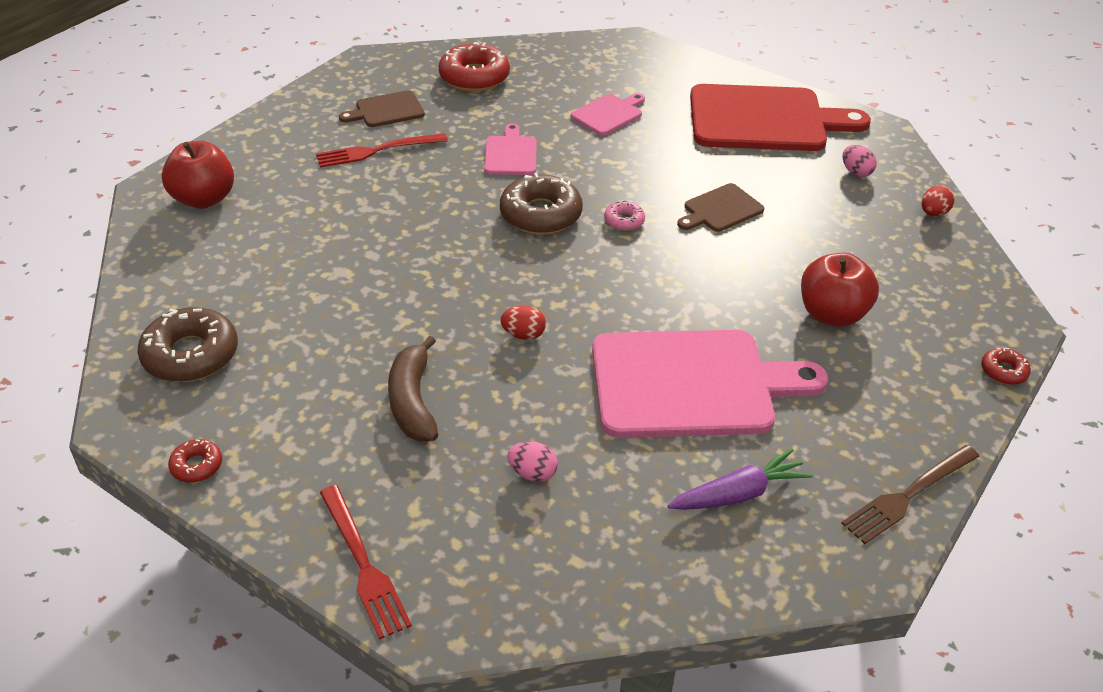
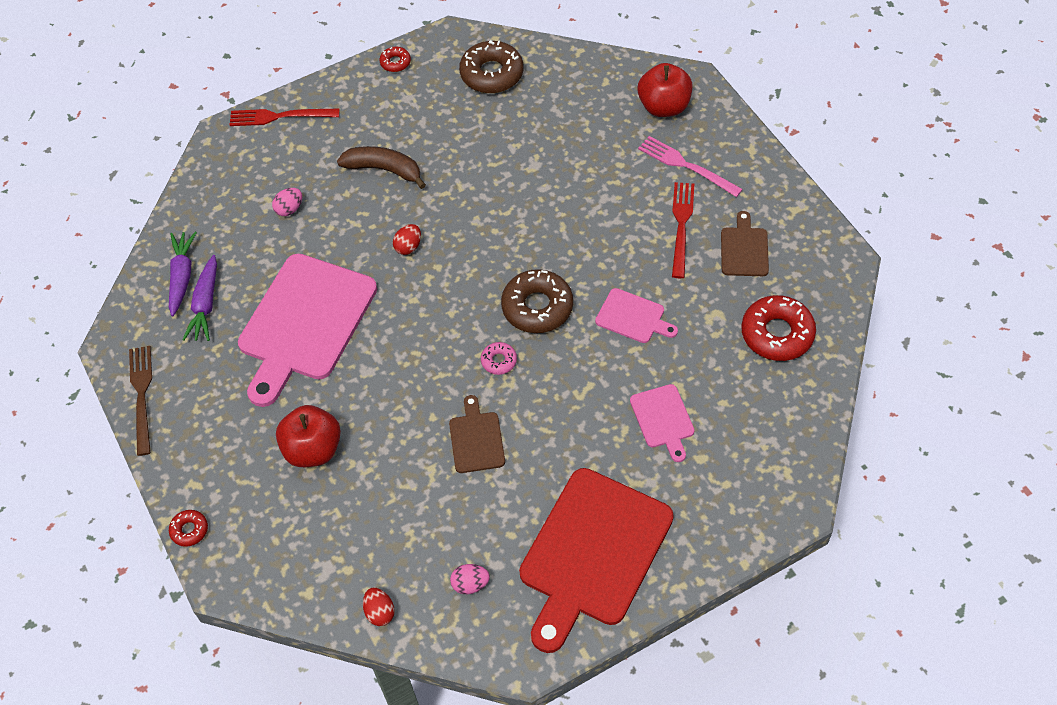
camera: 120 degrees right, 15 degrees up
none -> purple carrot [169,232,197,316]
none -> pink fork [638,136,743,197]

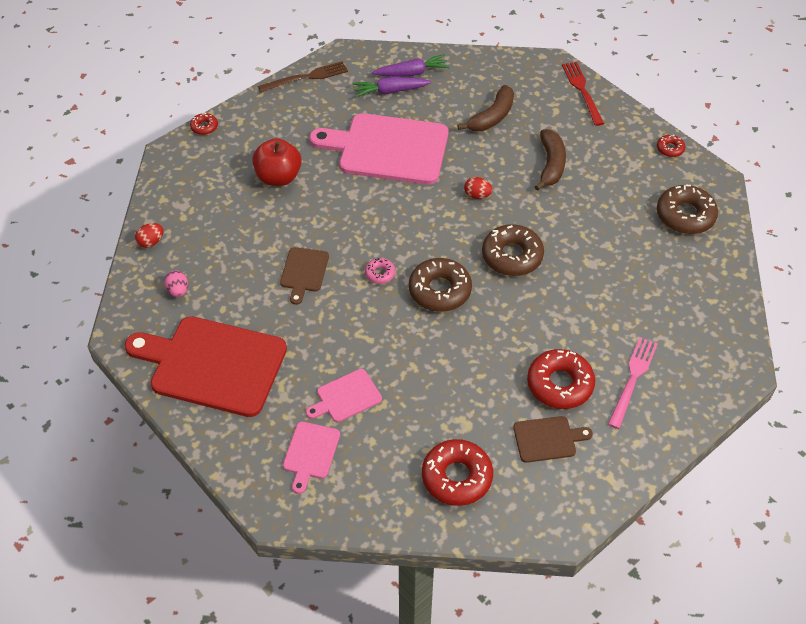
camera: 75 degrees right, 5 degrees down
pink egg [272,188,302,216] -> brown banana [457,85,514,131]
brown cutting board [449,395,505,473] -> brown cutting board turned 120 degrees clockwise [280,247,329,305]
pink cutting board [595,288,678,343] -> pink cutting board moved to [283,422,340,494]
red apple [638,63,693,117] -> none
red fork [672,182,694,278] -> red donut [527,349,595,409]
none -> brown donut [482,224,544,276]

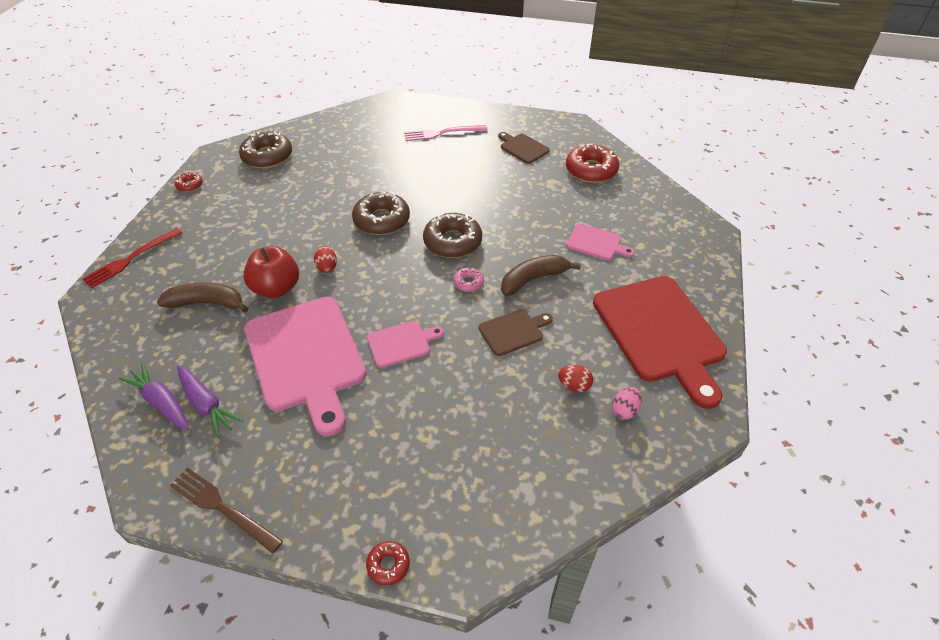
camera: 125 degrees left, 5 degrees down
red egg [135,223,164,248] -> red egg moved to [558,365,593,392]
red apple [252,138,302,186] -> red apple moved to [243,246,299,298]
pink cutting board [283,422,340,494] -> pink cutting board moved to [367,321,444,368]
red donut [527,349,595,409] -> none
brown banana [534,129,566,191] -> brown banana moved to [501,255,581,296]

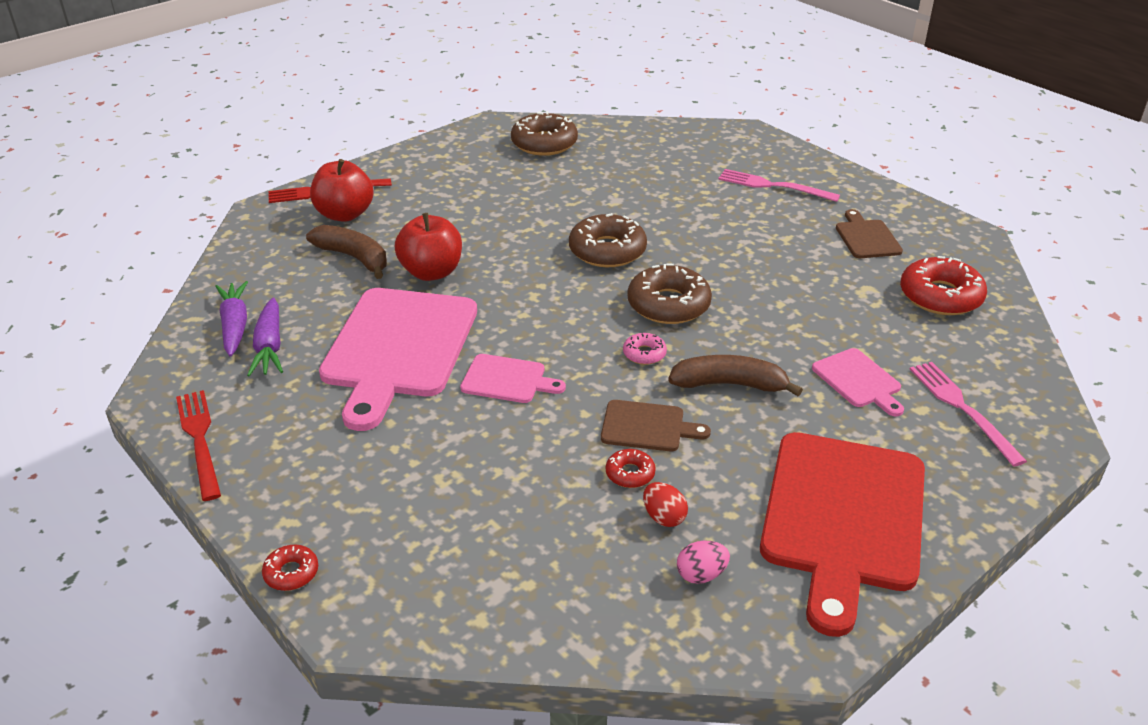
camera: 35 degrees right, 10 degrees down
brown fork [170,468,283,554] -> red fork [176,390,221,501]
red donut [175,172,203,192] -> red donut moved to [606,449,656,488]
red egg [314,246,337,273] -> none
none -> red apple [310,159,374,222]
none -> pink fork [910,362,1027,467]

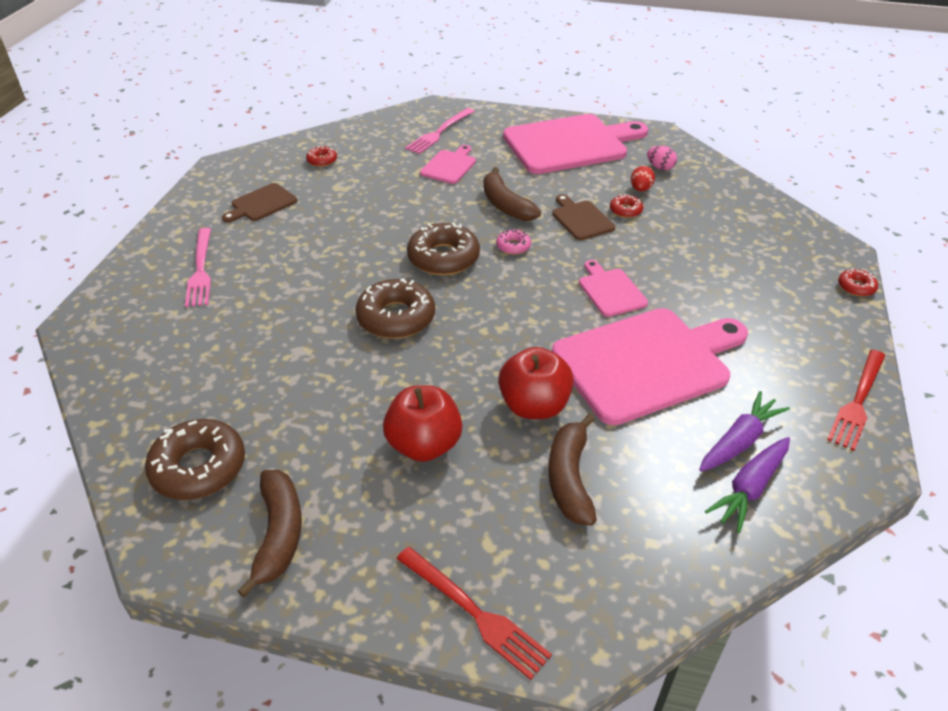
camera: 125 degrees left, 5 degrees up
red apple [310,159,374,222] -> red apple moved to [383,385,463,462]
red cutting board [760,432,925,637] -> pink cutting board [503,114,648,174]
red donut [900,256,987,315] -> red donut [306,145,337,167], size x0.49
none -> brown banana [237,470,302,598]

